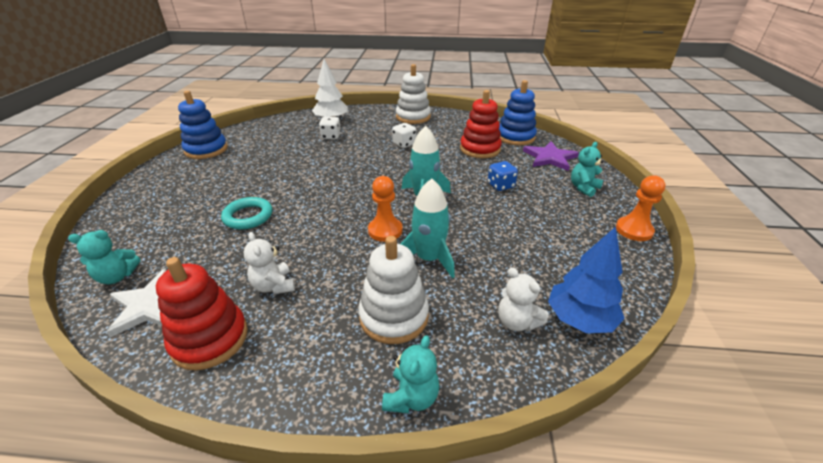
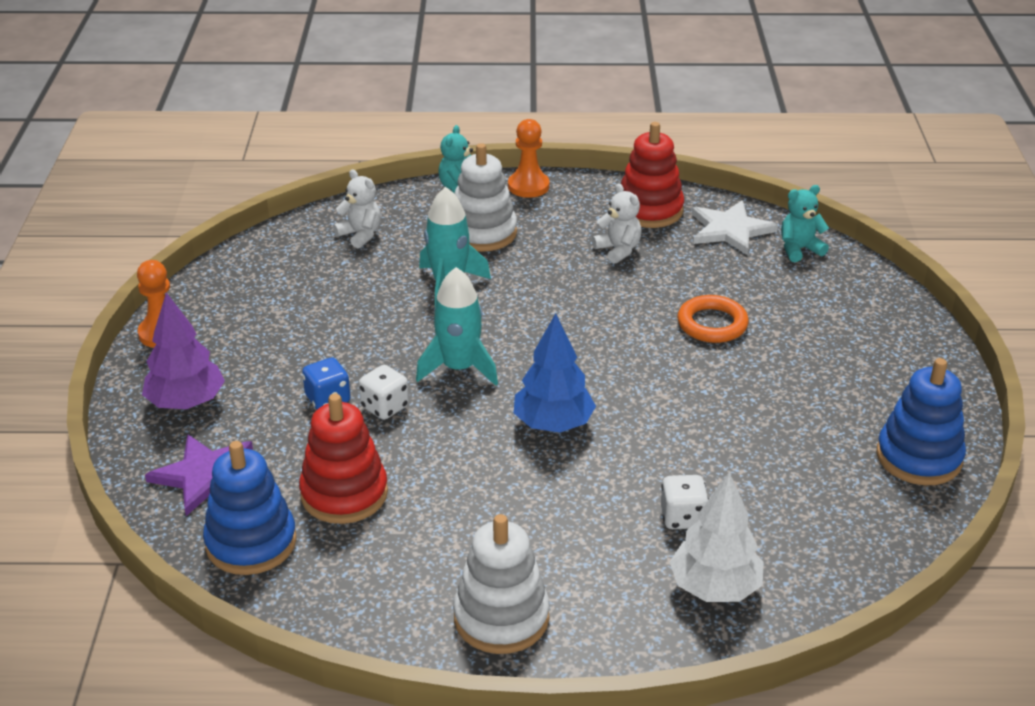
camera: 175 degrees right, 0 degrees up
turquoise ring [221,197,273,230] -> orange ring [677,295,749,343]
orange pawn [368,176,403,242] -> orange pawn moved to [508,119,550,198]
white dice [392,123,416,148] -> white dice moved to [359,365,409,420]
blue tree [548,227,625,333] -> blue tree moved to [514,313,596,433]
turquoise teddy bear [571,142,603,197] -> purple tree [142,292,225,409]

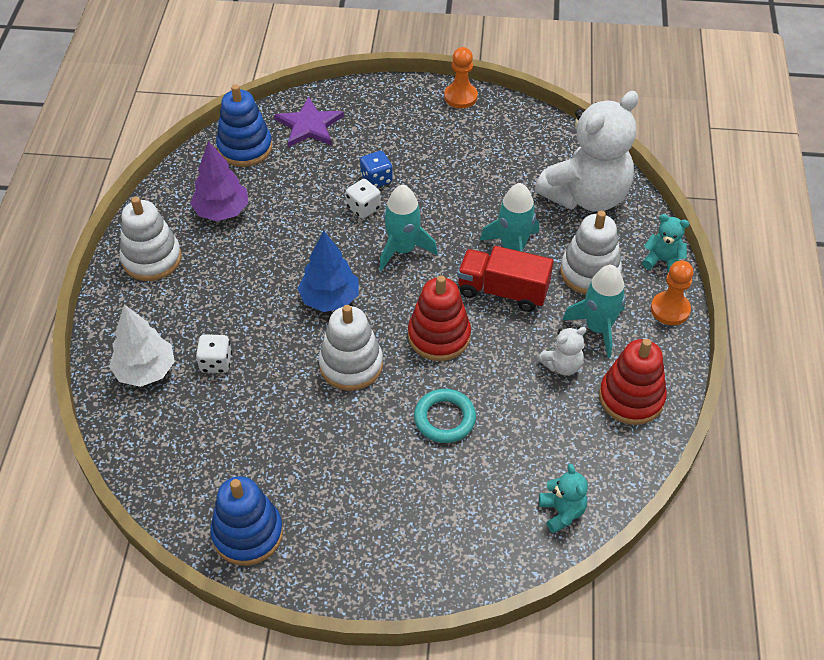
camera: 95 degrees right, 15 degrees up
purple tree [142,292,225,409] -> purple tree moved to [190,141,248,221]
red stacking toy [299,393,388,524] -> red stacking toy moved to [408,275,471,361]
white teddy bear [333,169,381,248] -> white teddy bear [535,91,638,212], size x2.34
orange ring [677,295,749,343] -> turquoise ring [414,389,476,443]
white star [692,200,778,255] -> none
none -> white stacking toy [319,305,383,391]
none -> red truck [457,246,553,312]
none -> turquoise rocket [562,265,626,358]

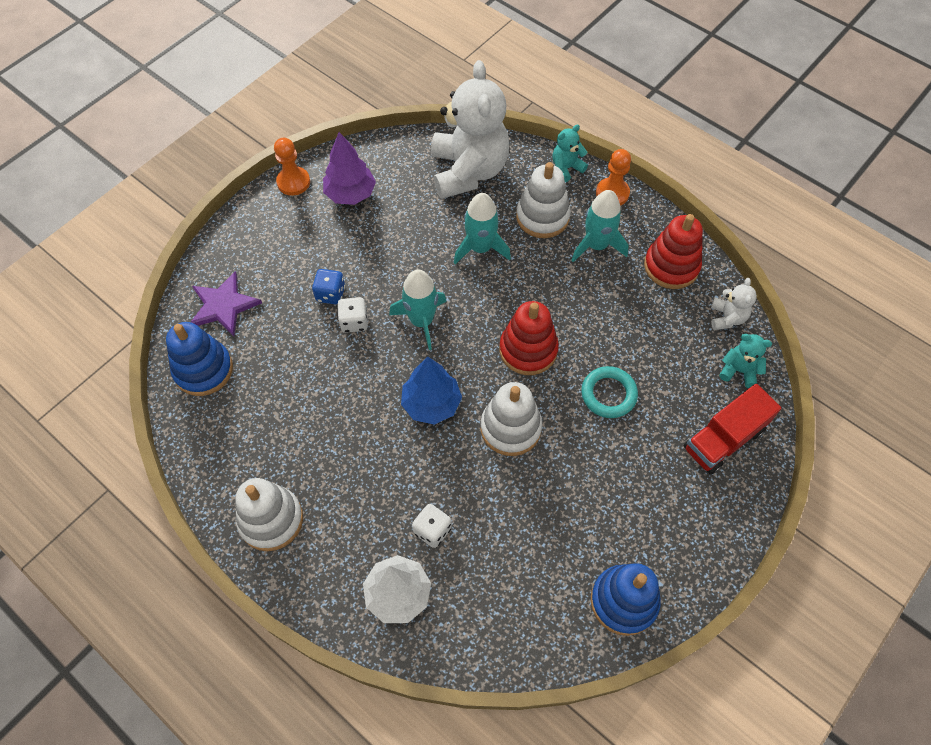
camera: 55 degrees left, 10 degrees up
purple tree [190,141,248,221] -> purple tree moved to [323,132,376,205]
red truck [457,246,553,312] -> red truck moved to [684,384,781,474]
white teddy bear [538,327,586,376] -> white teddy bear moved to [711,278,757,330]

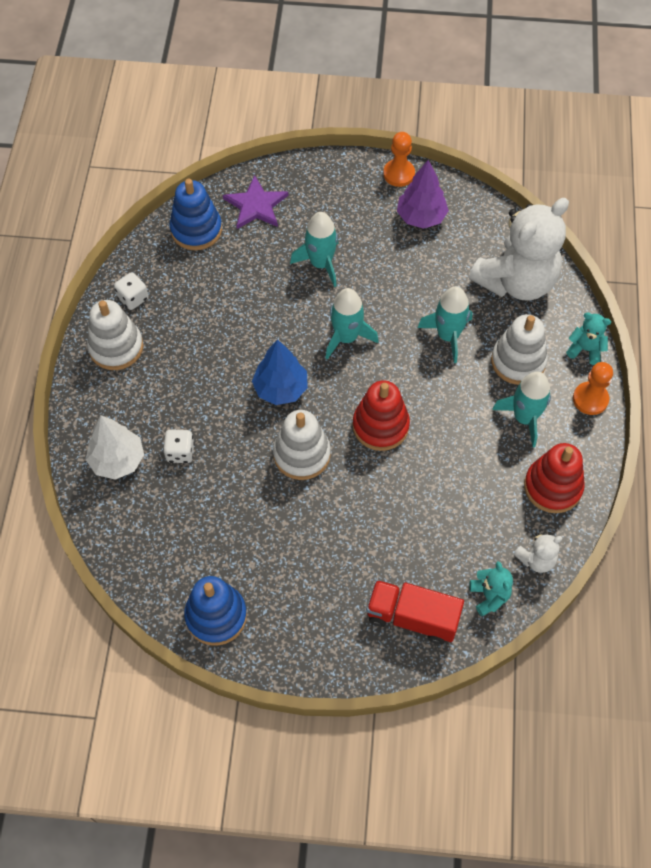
camera: 55 degrees right, 0 degrees up
blue dice [312,269,345,305] -> turquoise rocket [290,212,338,287]
white dice [337,297,368,333] -> white dice moved to [114,272,148,310]
turquoise ring [581,366,638,418] -> none

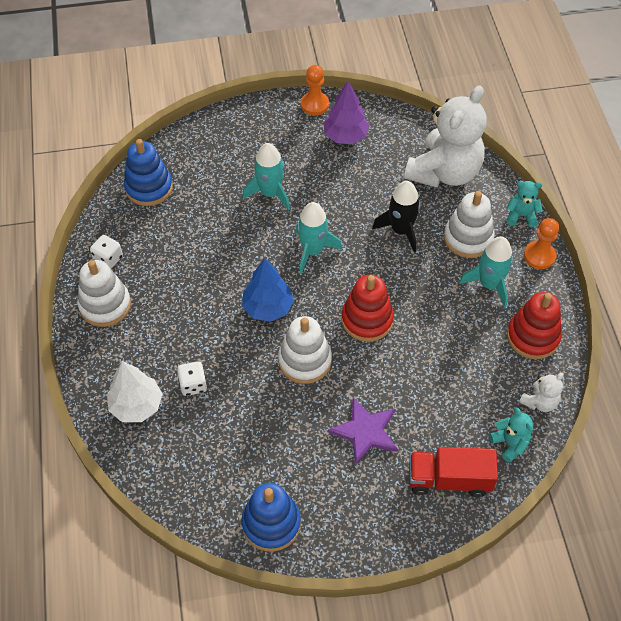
camera: 15 degrees left, 5 degrees down
purple star [223,175,288,229] -> purple star moved to [328,398,398,465]
turquoise rocket [417,286,473,363] -> black rocket [372,181,420,252]

